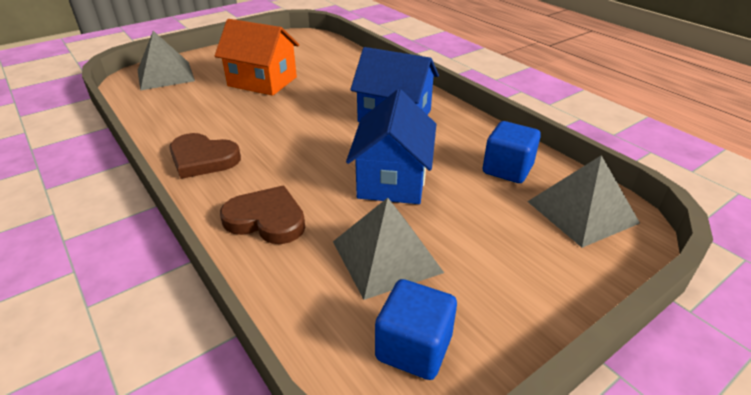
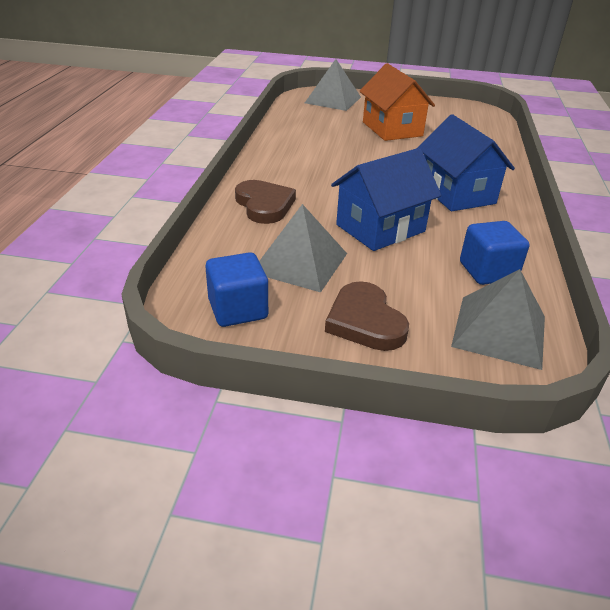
camera: 45 degrees right, 0 degrees up
brown heart [169,133,241,179] -> brown heart moved to [325,281,409,351]

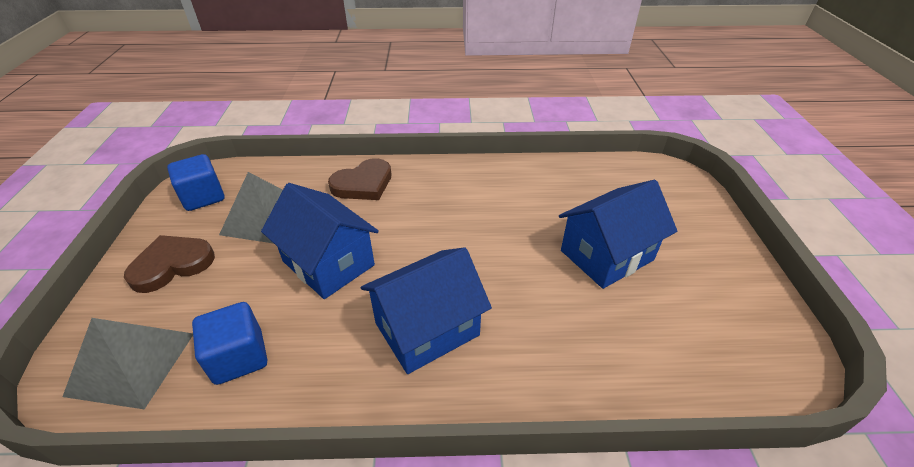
camera: 80 degrees right, 5 degrees up
grey pyramid [305,59,361,111] -> none
orange house [359,63,435,141] -> blue house [559,180,677,289]

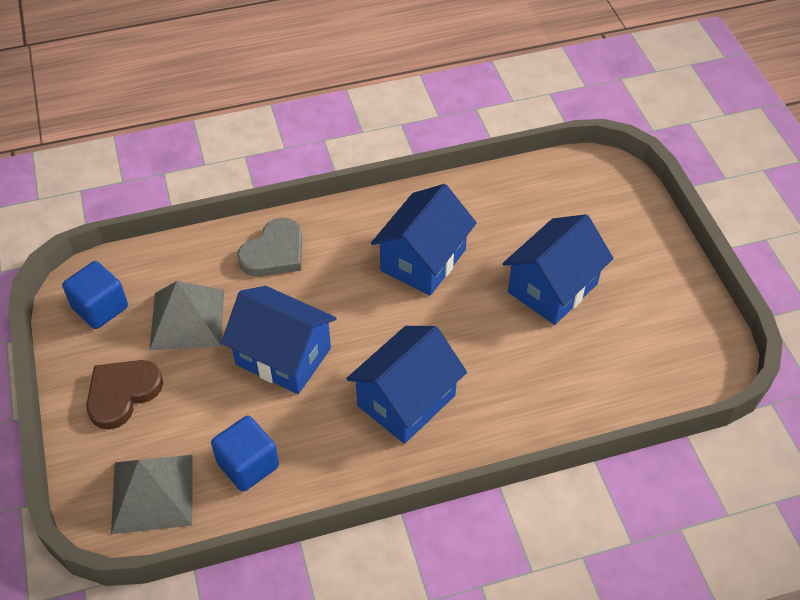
camera: 15 degrees left, 10 degrees up
brown heart [328,158,391,200] -> grey heart [237,218,302,277]
none -> blue house [371,184,477,296]

